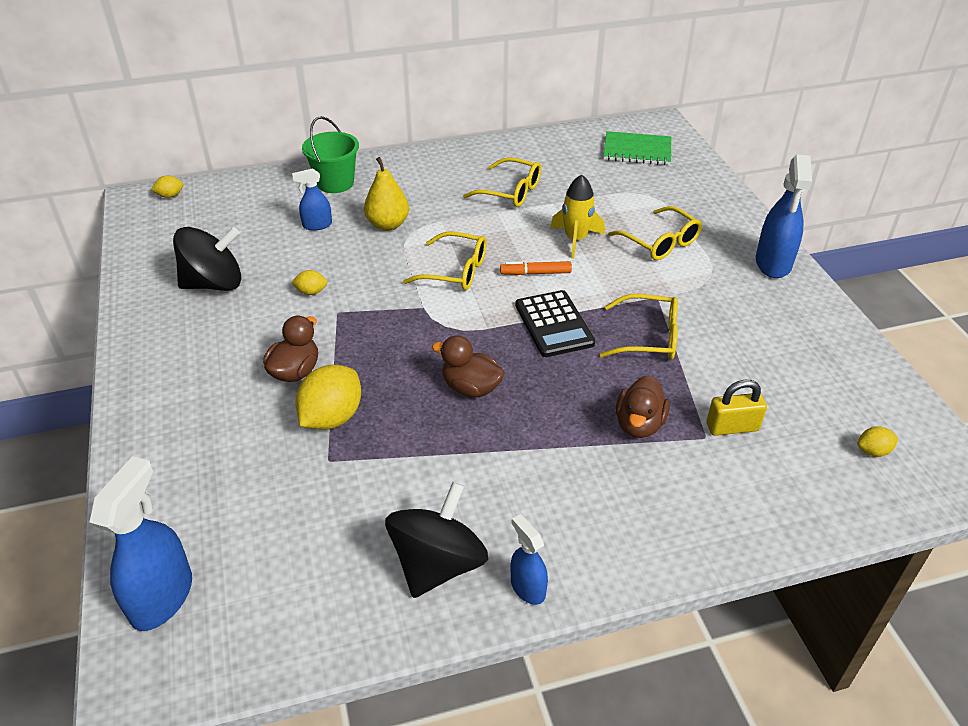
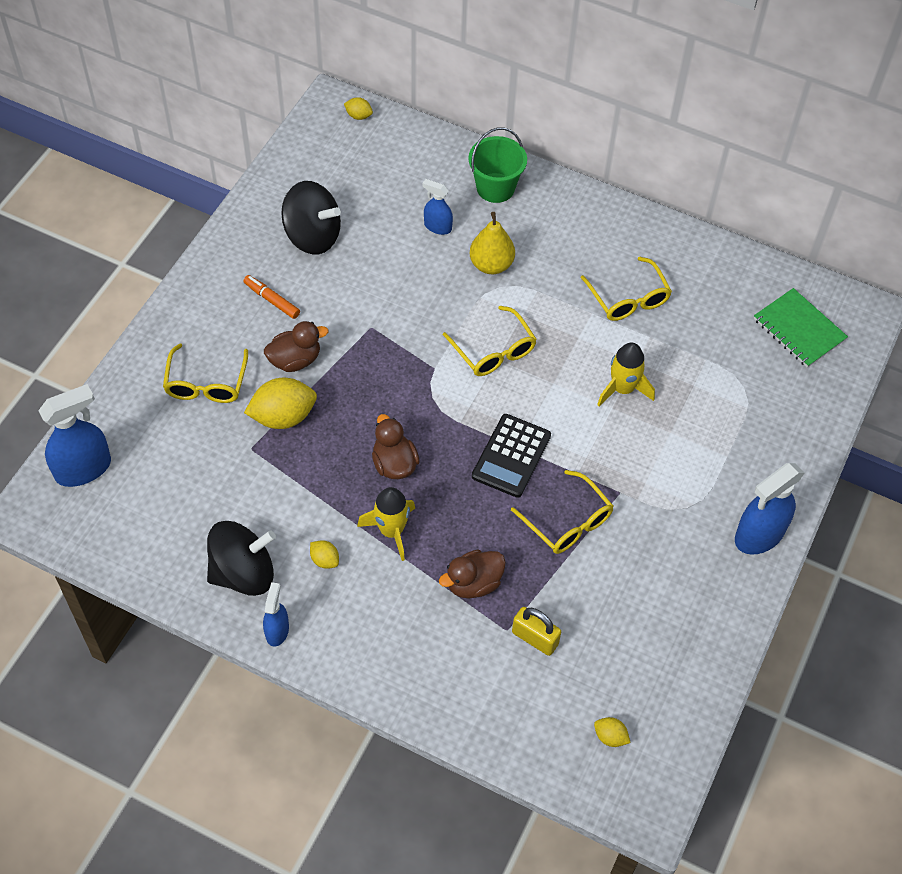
camera: 40 degrees right, 15 degrees up
yellow lemon [291,270,328,295] -> yellow lemon moved to [310,540,339,569]
orange marker [500,261,572,275] -> orange marker moved to [243,275,300,319]
yellow glasses [608,206,702,260] -> yellow glasses moved to [163,343,248,403]
none -> yellow rocket [357,487,415,561]

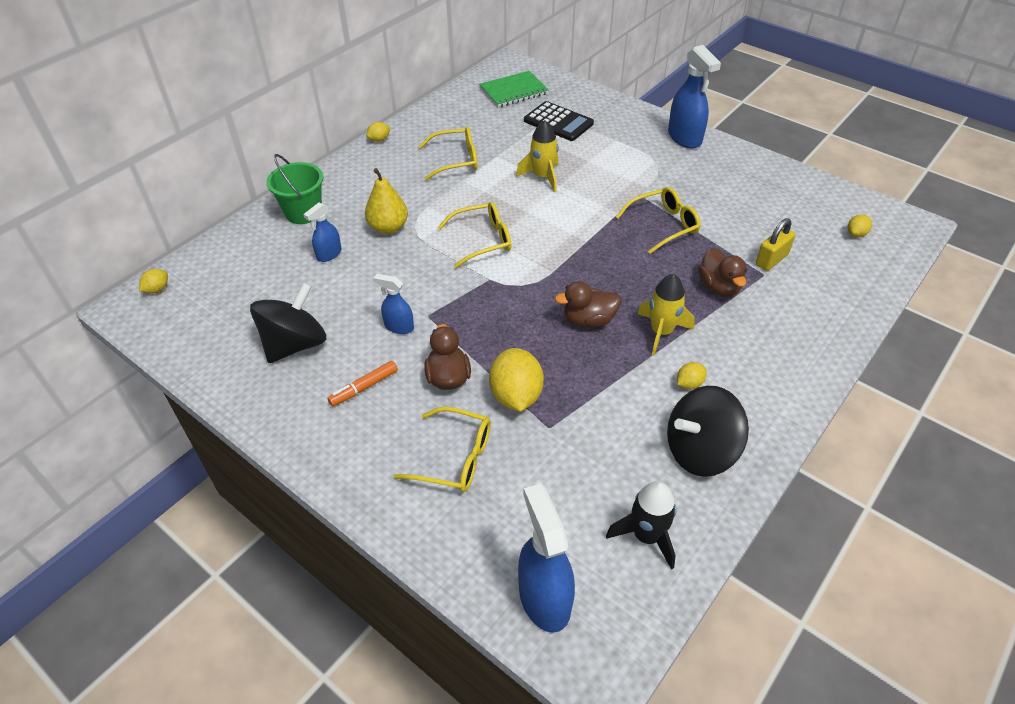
camera: 75 degrees left, 10 degrees down
black spinning top [207,521,276,596] -> black spinning top turned 105 degrees counterclockwise [667,386,749,477]
blue spray bottle [263,582,289,646] -> blue spray bottle moved to [373,274,414,334]
black calculator [472,414,551,498] -> black calculator moved to [524,101,594,141]
none -> yellow lemon [366,122,390,142]
none -> black rocket [606,481,677,570]

